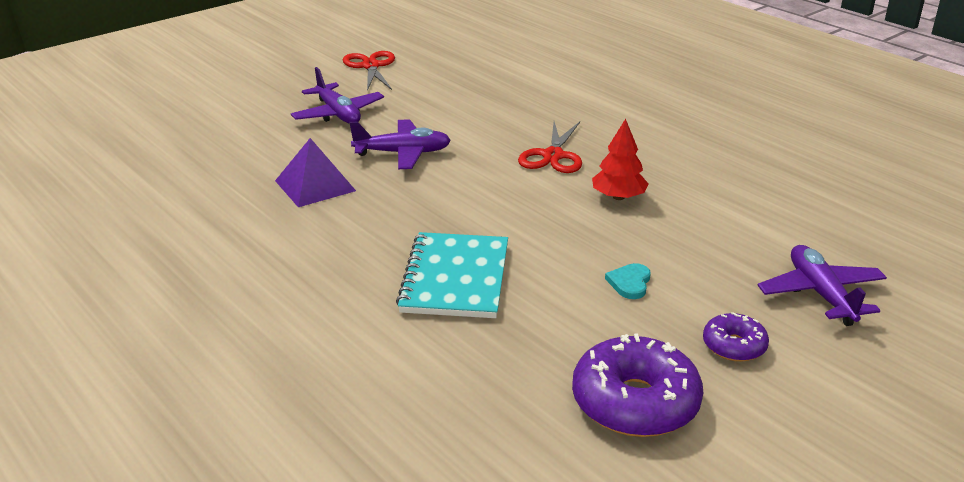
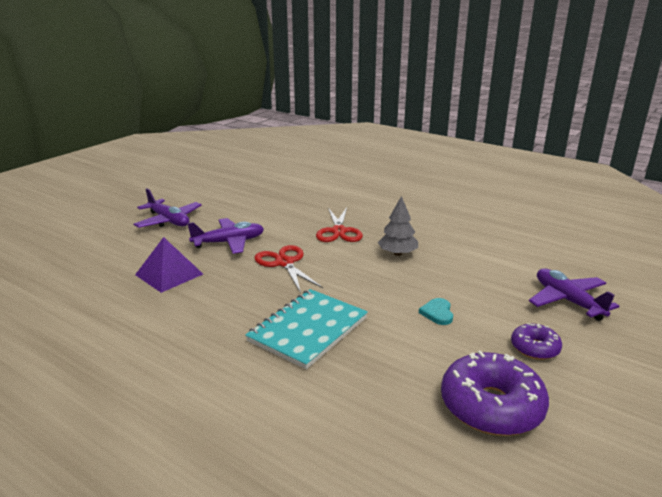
camera: 15 degrees left, 5 degrees down
red scissors [343,51,395,91] -> red scissors moved to [254,245,323,293]
turquoise notebook [396,232,508,318] -> turquoise notebook turned 45 degrees clockwise [245,289,368,369]
red tree [592,119,649,200] -> grey tree [378,196,418,256]

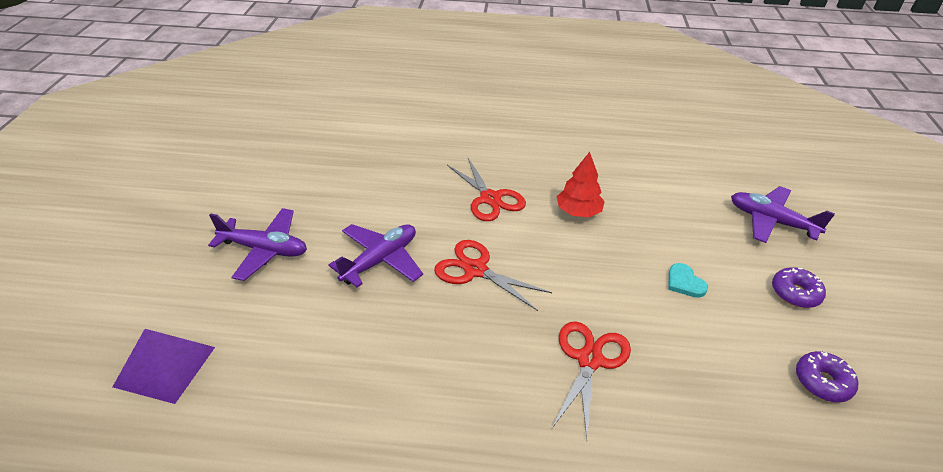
camera: 30 degrees left, 15 degrees up
purple pyramid [135,237,203,293] -> purple pyramid moved to [113,329,215,404]
turquoise notebook [245,289,368,369] -> red scissors [552,321,631,438]
grey tree [378,196,418,256] -> red tree [557,152,605,217]
purple donut [441,351,549,436] -> purple donut [796,351,858,402], size x0.54

